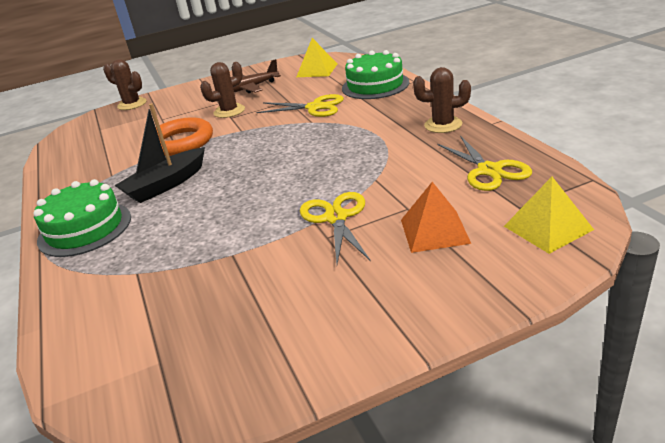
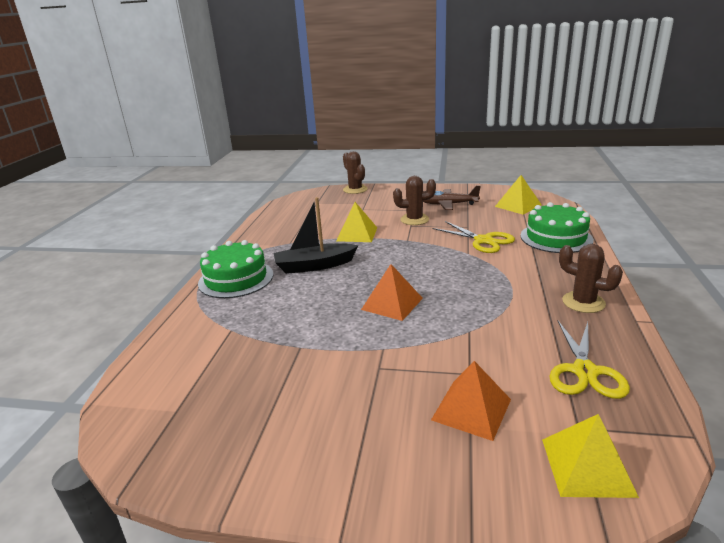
camera: 30 degrees right, 5 degrees down
orange ring [156,117,213,156] -> yellow pyramid [336,202,377,242]
yellow scissors [300,192,371,264] -> none
none -> orange pyramid [361,264,423,321]

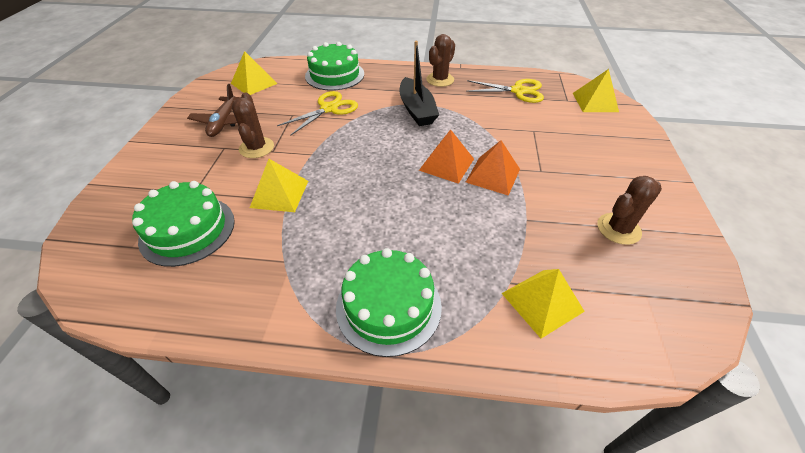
camera: 95 degrees left, 20 degrees up
black boat [274,197,359,274] -> black boat moved to [400,41,439,126]
brown cactus [343,151,368,194] -> brown cactus moved to [597,176,662,245]
orange pyramid [431,361,511,441] -> orange pyramid moved to [466,141,520,196]
none -> green cake [132,181,235,267]
none -> yellow pyramid [502,269,585,339]

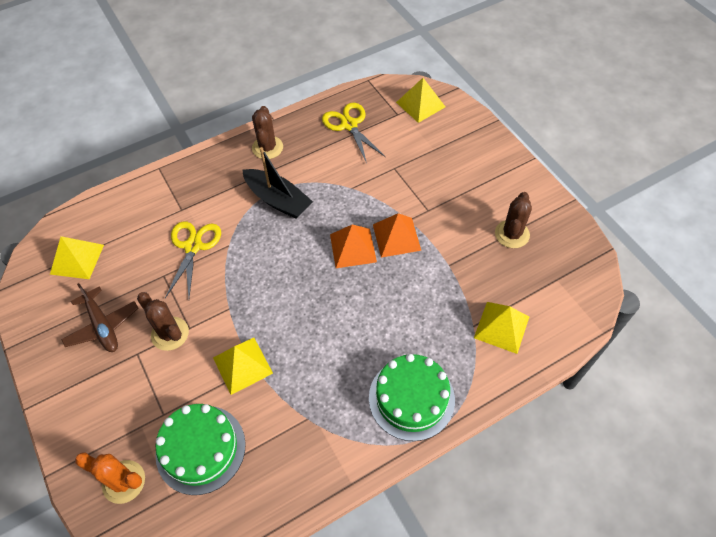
camera: 35 degrees left, 10 degrees up
green cake [305,42,364,91] -> none
yellow scissors [466,79,544,103] -> yellow scissors turned 90 degrees counterclockwise [322,103,385,163]
none -> orange cactus [75,452,145,504]

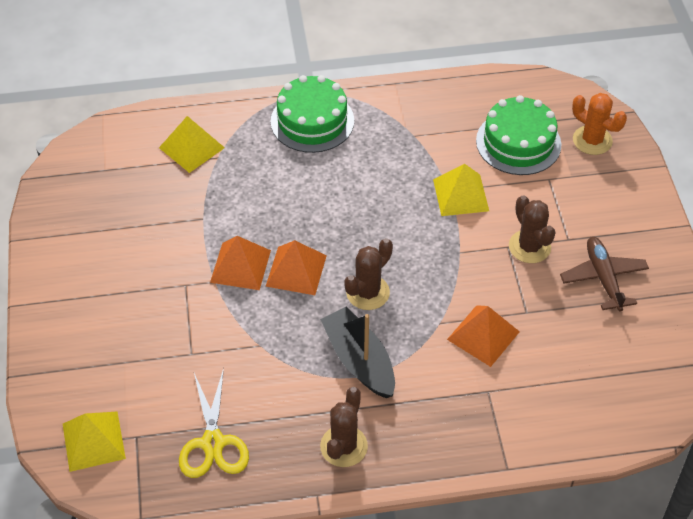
camera: 160 degrees left, 5 degrees down
yellow pyramid [50,236,104,279] -> none
yellow scissors [165,221,221,298] -> orange pyramid [447,305,520,367]
brown cactus [495,192,532,248] -> brown cactus moved to [344,238,393,310]

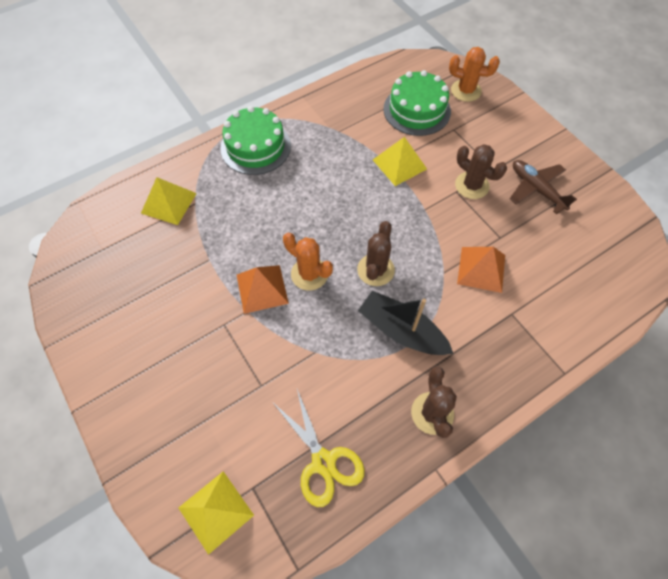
camera: 25 degrees left, 10 degrees up
orange pyramid [265,240,327,295] -> orange cactus [283,233,333,291]

